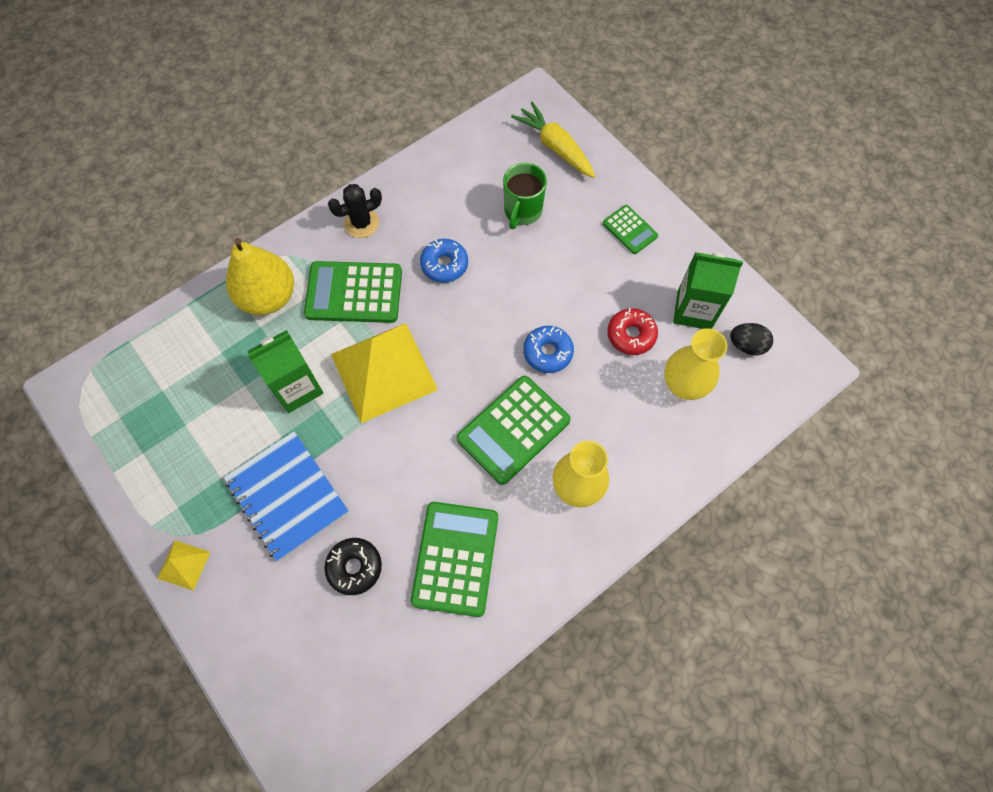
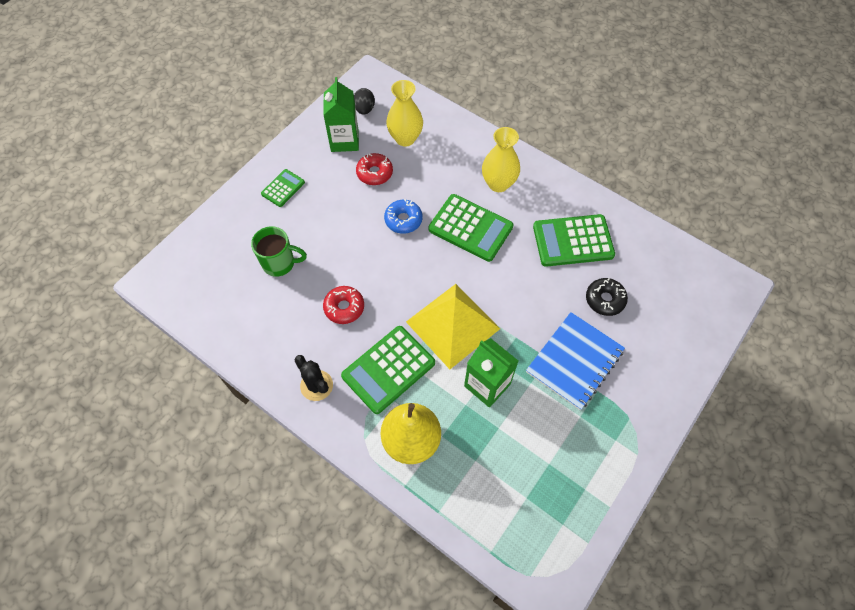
camera: 105 degrees left, 5 degrees down
yellow pyramid [157,540,210,591] -> none
green calculator [304,261,402,323] -> green calculator turned 60 degrees clockwise [341,326,435,414]
blue donut [420,239,468,283] -> red donut [323,286,364,324]
yellow carrot [511,102,595,178] -> none

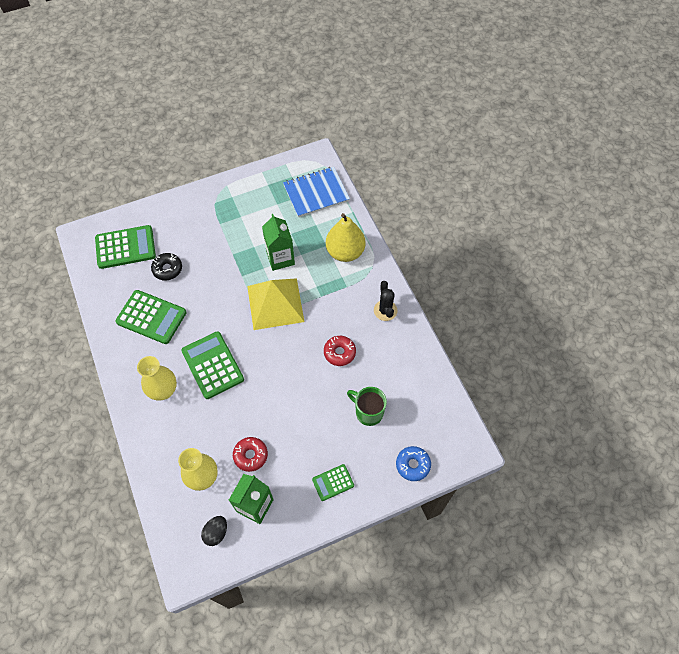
camera: 150 degrees left, 0 degrees up
green calculator [341,326,435,414] -> green calculator moved to [95,225,156,269]
blue donut [384,199,423,234] -> blue donut moved to [396,446,431,481]
blue notebook [526,312,625,410] -> blue notebook moved to [283,167,350,217]

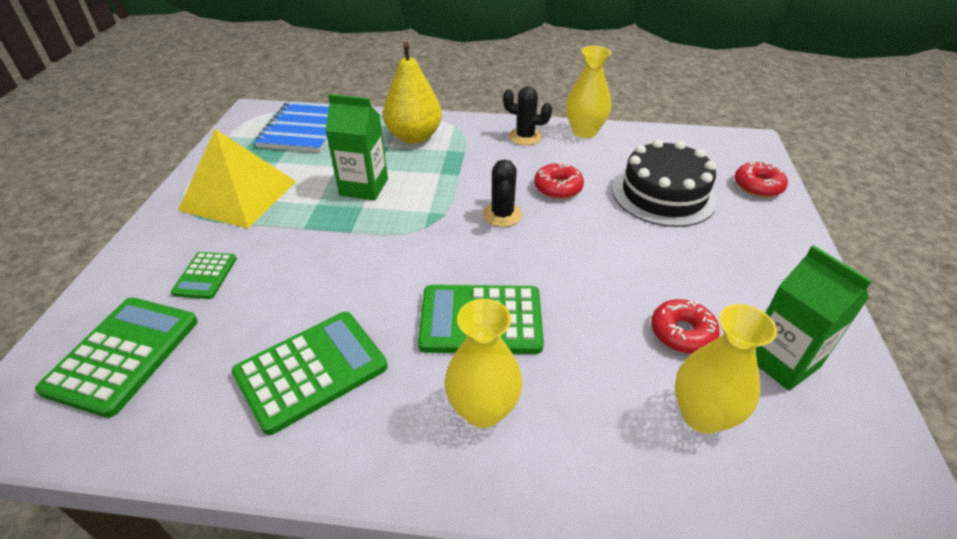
camera: 60 degrees left, 20 degrees down
black donut [151,253,182,281] -> none
black egg [201,516,227,546] -> none
yellow pyramid [247,278,304,330] -> yellow pyramid moved to [178,129,296,228]
green calculator [312,464,354,501] -> green calculator moved to [171,252,237,299]
green mug [347,387,387,426] -> black cake [612,139,717,227]
blue donut [396,446,431,481] -> red donut [734,160,788,197]
none -> black cactus [483,159,522,227]
none -> yellow vase [566,46,611,138]

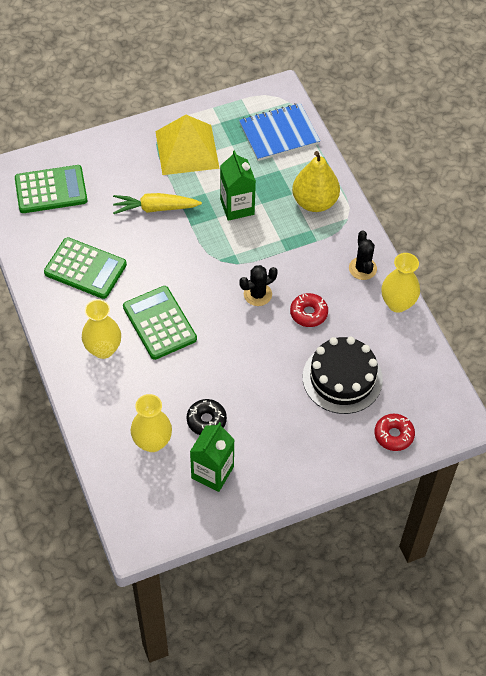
camera: 60 degrees right, 15 degrees up
green calculator [171,252,237,299] -> none
red donut [651,299,720,354] -> black donut [187,399,227,435]
none -> yellow carrot [113,193,202,214]

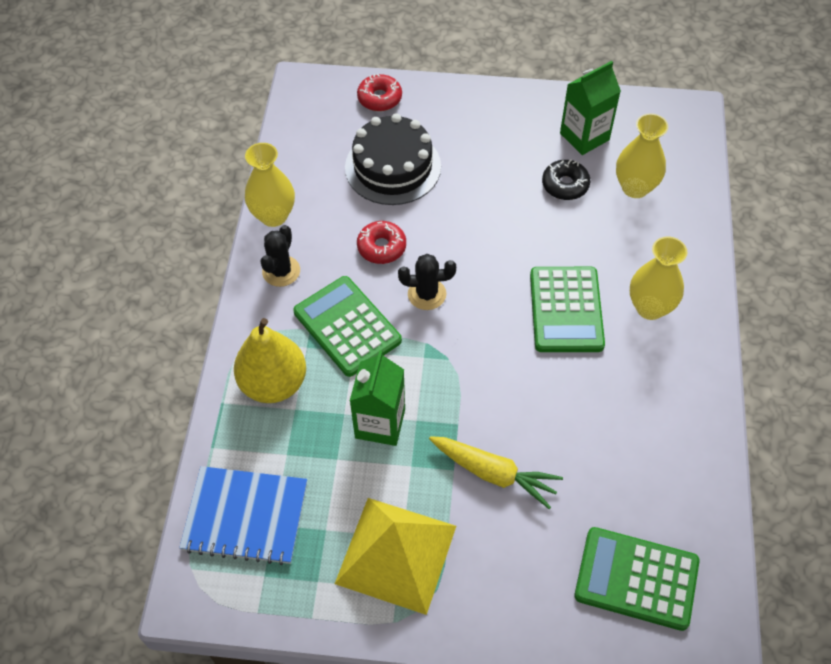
camera: 150 degrees left, 0 degrees up
green calculator [44,237,127,299] -> green calculator moved to [293,276,402,377]

